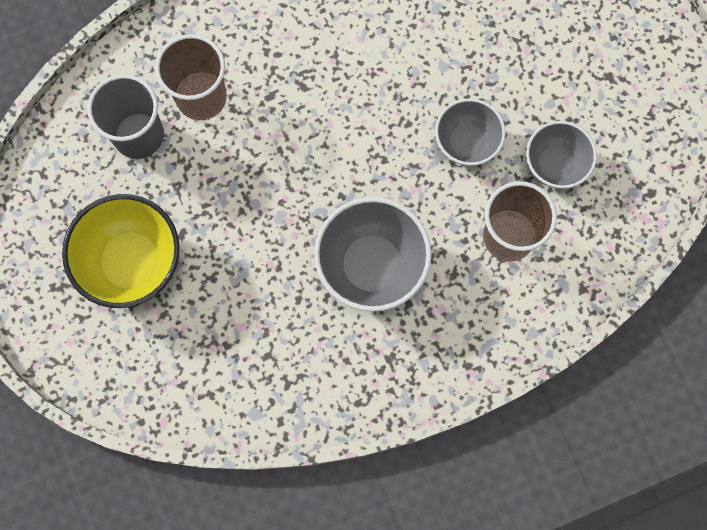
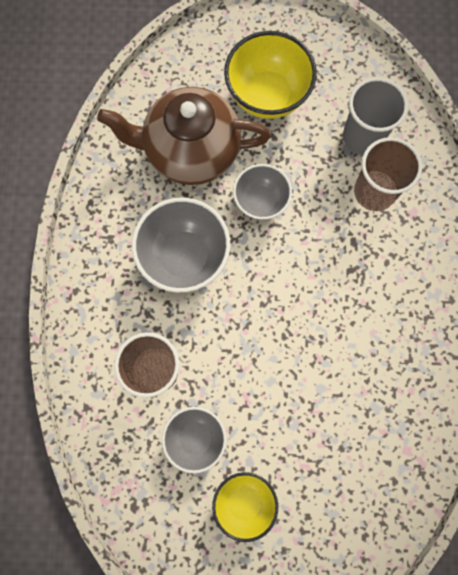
camera: 115 degrees right, 0 degrees up
grey bowl [435,98,506,166] -> grey bowl moved to [233,164,292,220]
none -> brown teapot [97,87,271,185]
none -> yellow bowl [212,472,278,542]

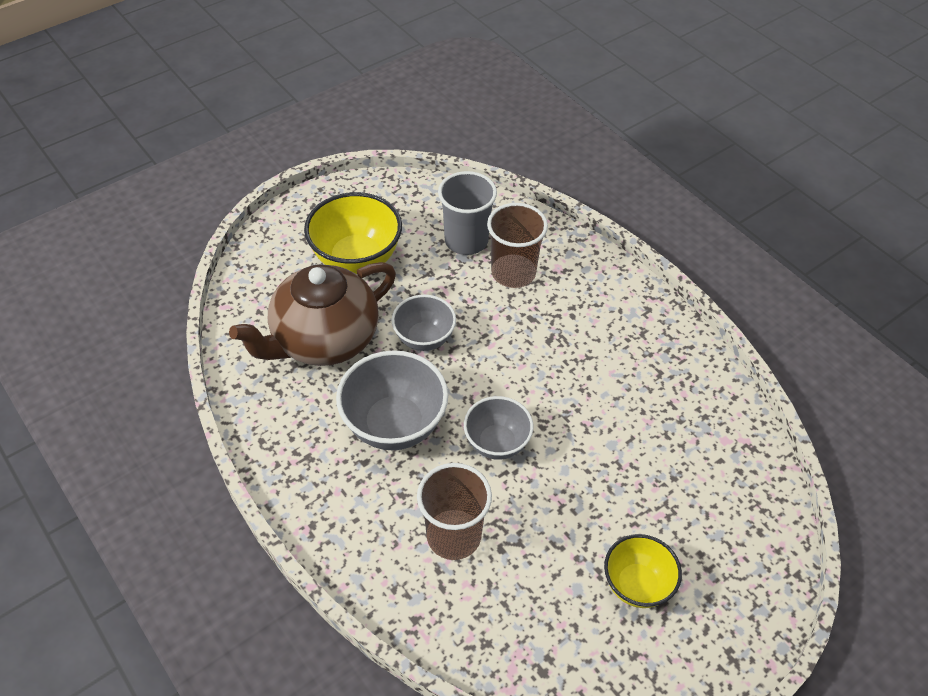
camera: 40 degrees left, 25 degrees down
grey bowl [162,407,227,473] -> grey bowl moved to [464,396,533,460]

